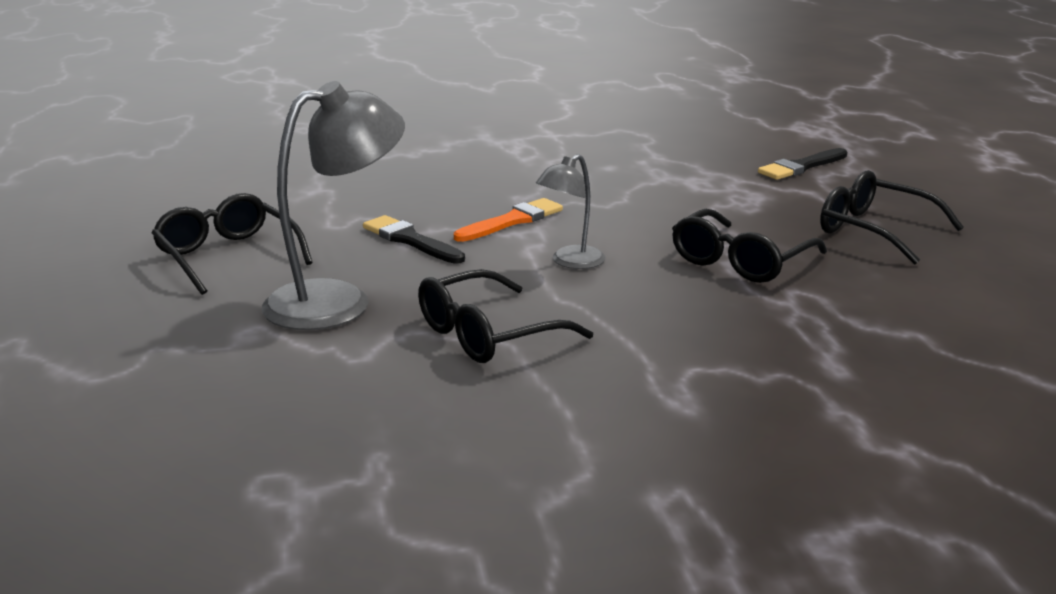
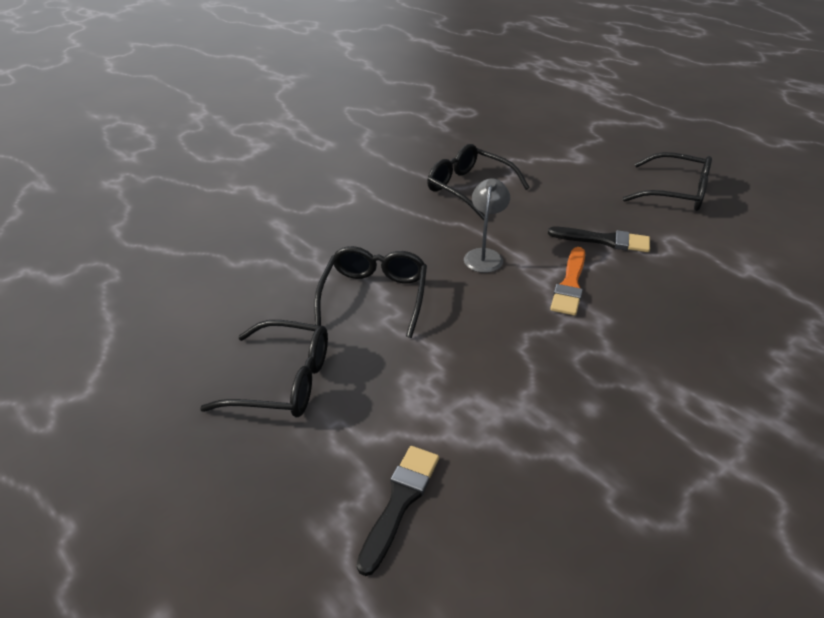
camera: 150 degrees right, 15 degrees up
grey lamp [262,81,405,330] -> none
black glasses [418,269,593,363] -> black glasses turned 75 degrees counterclockwise [427,144,529,220]

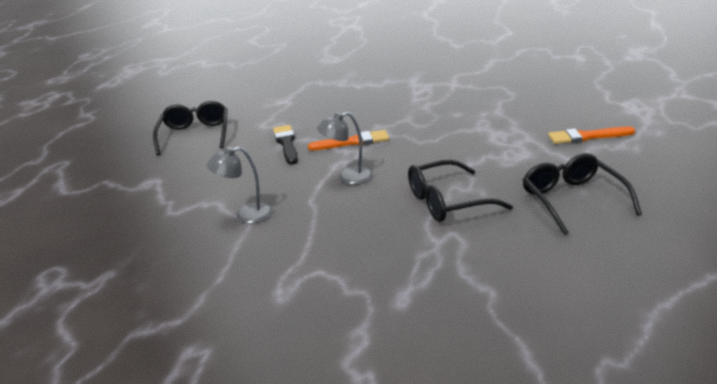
camera: 115 degrees left, 10 degrees down
black brush [357,446,439,576] -> orange brush [548,127,635,144]
black glasses [427,144,529,220] -> grey lamp [207,146,273,223]

